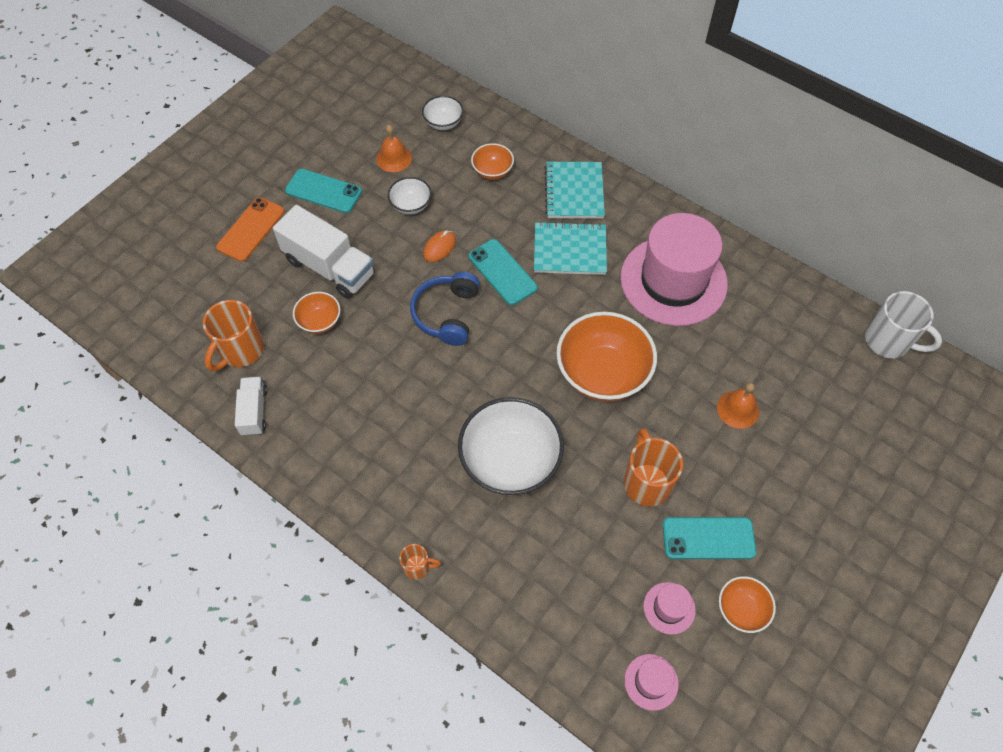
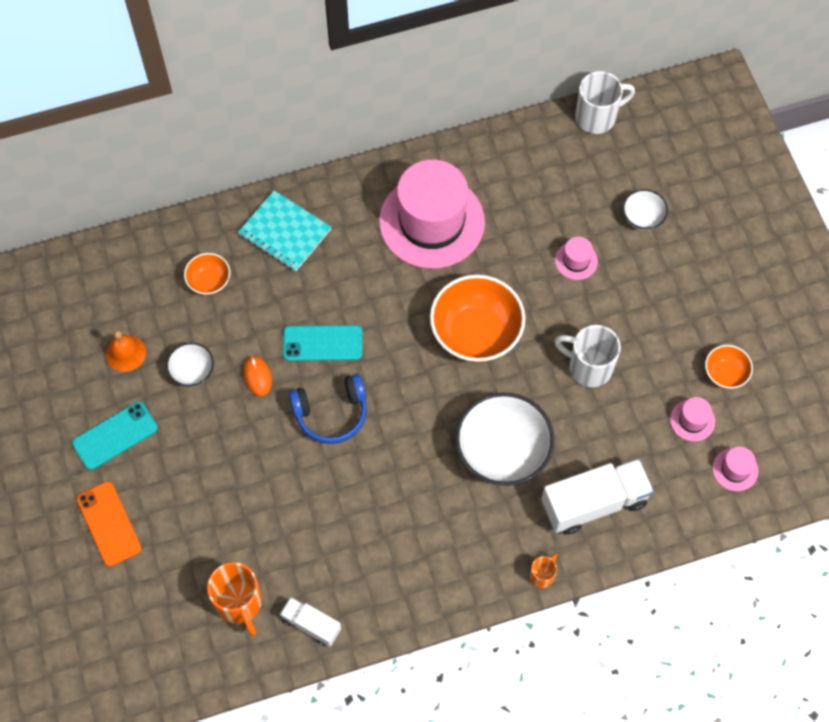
camera: 55 degrees left, 5 degrees up
white truck [273,205,375,299] -> white truck moved to [541,459,654,535]
orange bowl [293,292,340,334] -> none
blue headphones [410,272,480,346] -> blue headphones turned 60 degrees counterclockwise [289,374,367,444]
white bowl [422,96,463,130] -> white bowl moved to [623,189,668,231]
turquoise notebook [534,221,607,275] -> none
orange mug [624,428,683,507] -> white mug [554,325,621,387]
turquoise phone [663,517,756,559] -> none
orange bell [717,383,759,429] -> pink hat [555,237,598,280]

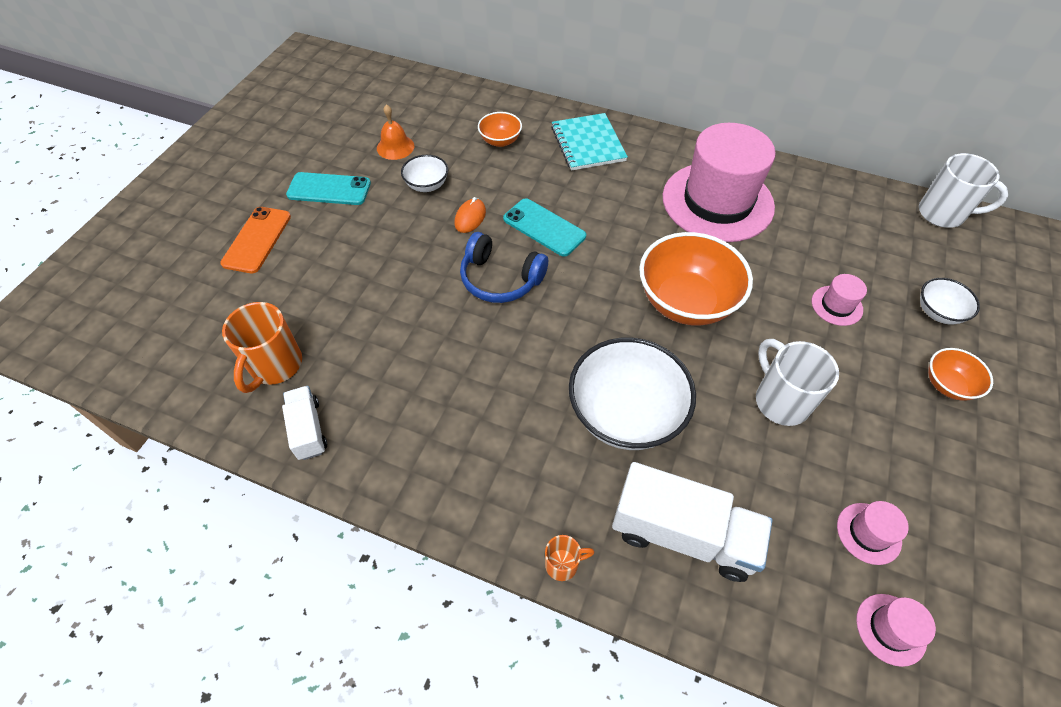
camera: 40 degrees right, 10 degrees down
orange bowl [705,345,753,389] -> orange bowl moved to [928,348,993,401]

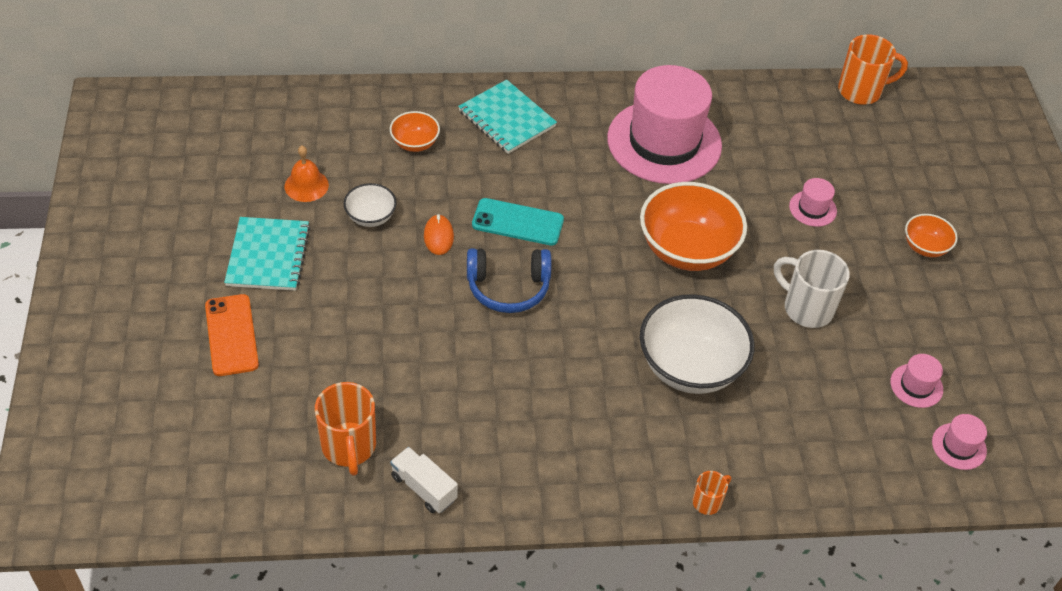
camera: 30 degrees left, 5 degrees down
turquoise phone [286,172,371,205] -> turquoise notebook [224,217,311,291]
white truck [612,462,773,582] -> none
white mug [919,153,1008,228] -> orange mug [838,34,908,105]
white bowl [920,278,980,325] -> none

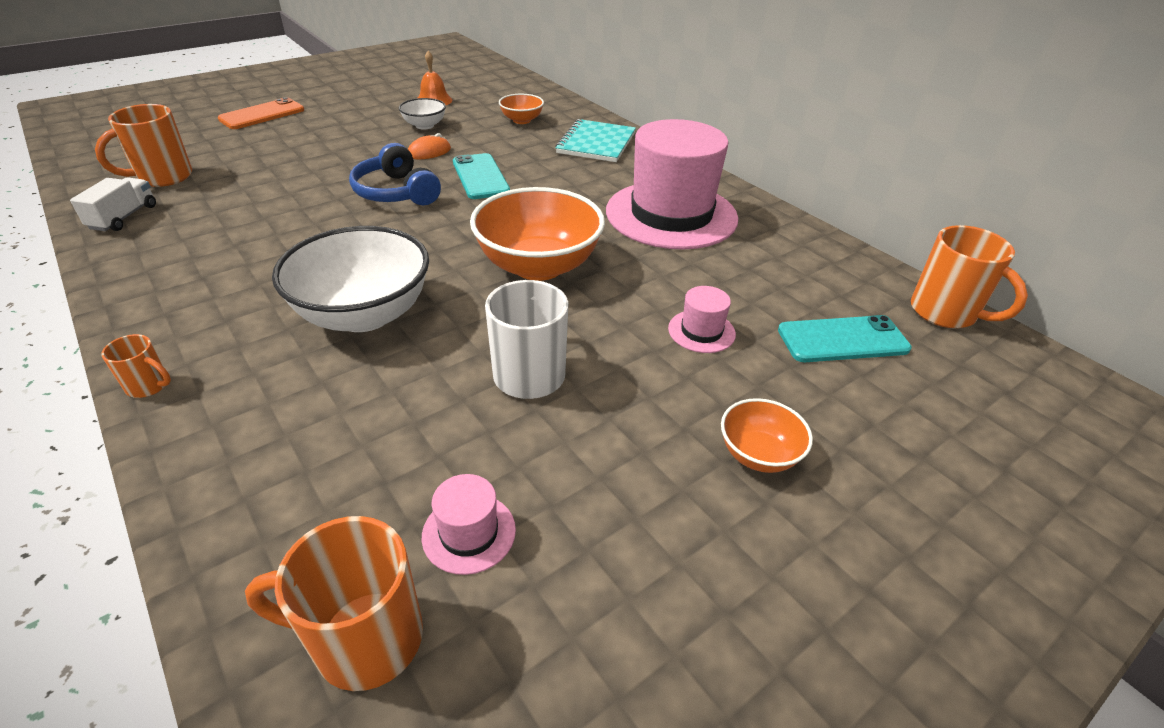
camera: 60 degrees right, 10 degrees down
turquoise notebook [224,217,311,291] -> none
pink hat [932,414,987,470] -> orange mug [245,516,423,691]
none -> turquoise phone [778,315,912,362]

